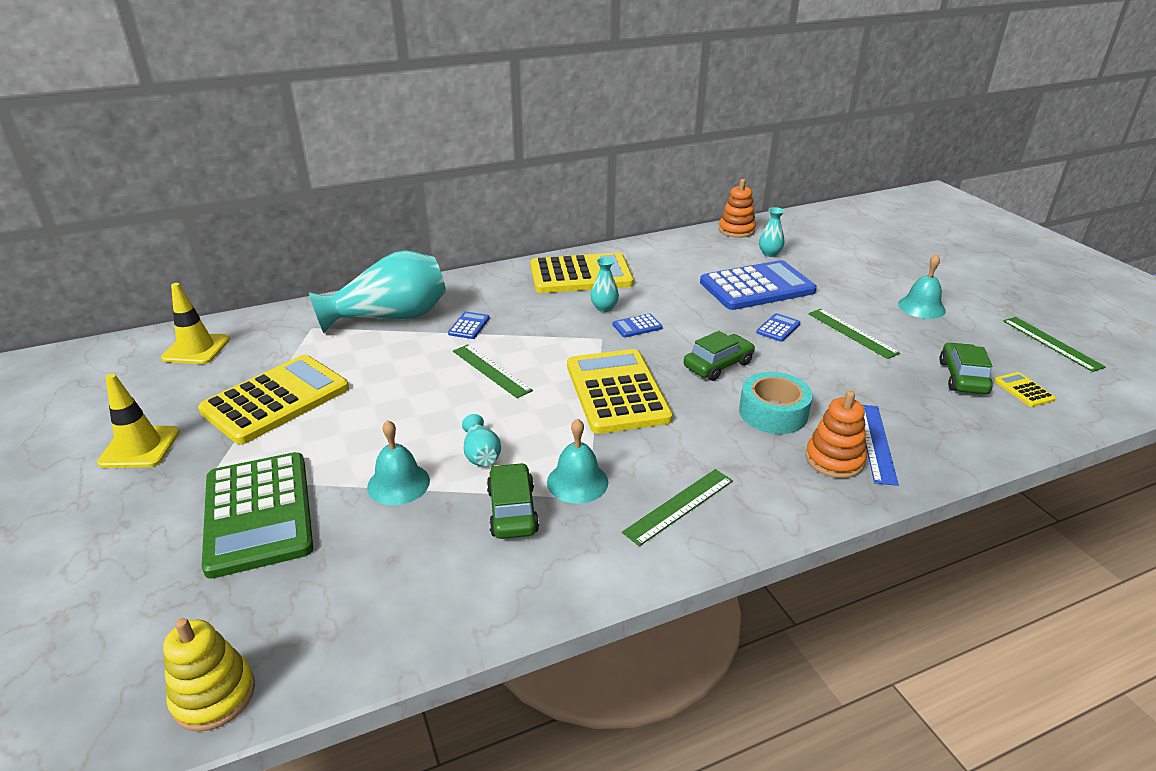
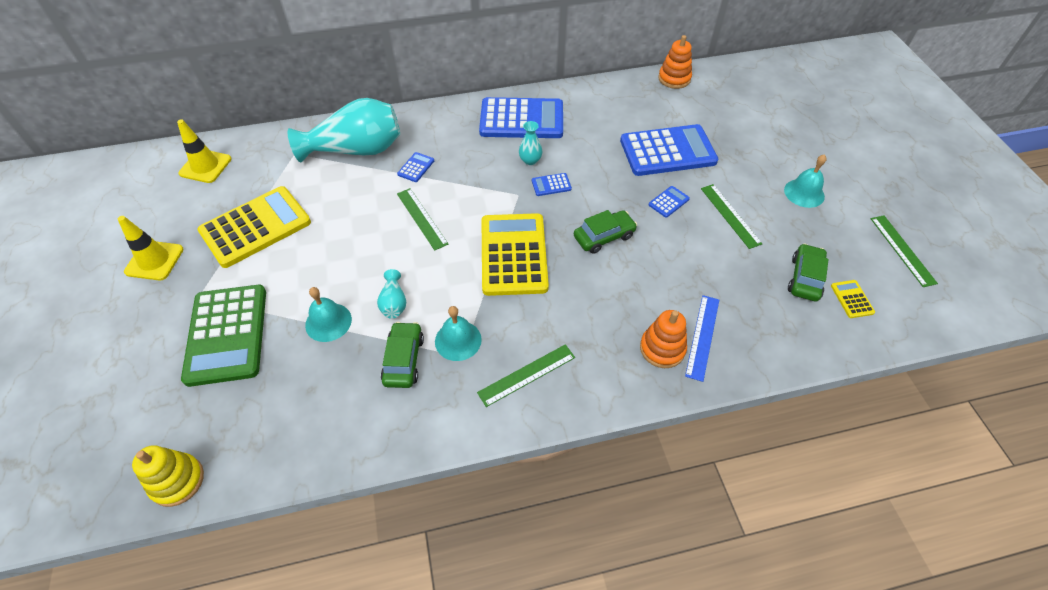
camera: 10 degrees right, 20 degrees up
yellow calculator [530,253,634,293] -> blue calculator [479,97,563,138]
turquoise tape [739,372,813,434] -> none
turquoise vase [759,207,785,257] -> none

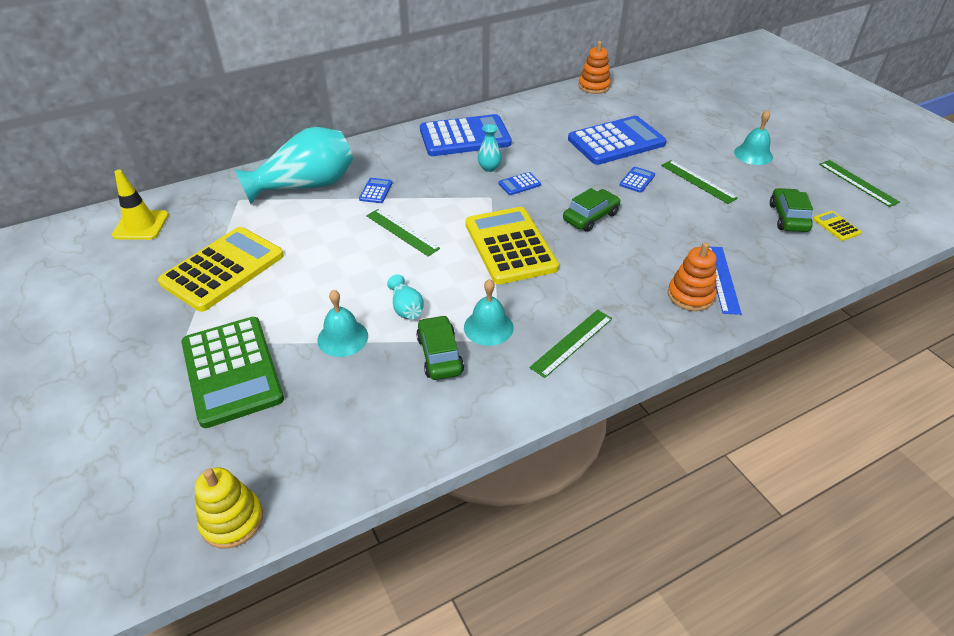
camera: 15 degrees left, 10 degrees down
yellow traffic cone [118,216,184,280] -> none

